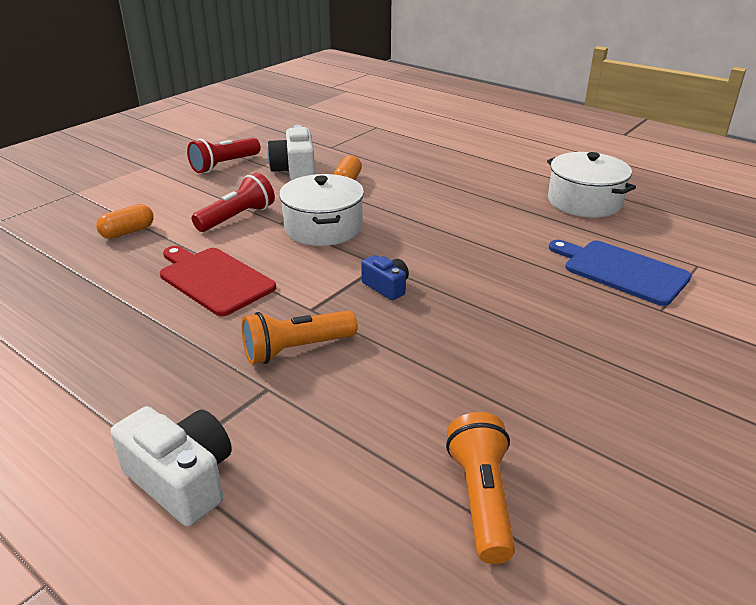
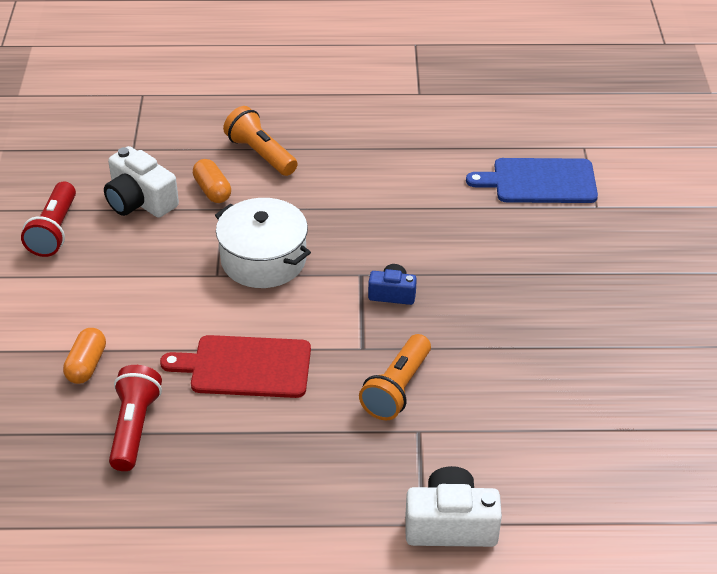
camera: 40 degrees left, 10 degrees up
red flashlight [192,173,275,232] -> red flashlight moved to [109,365,162,471]
orange flashlight [446,412,515,564] -> orange flashlight moved to [223,106,298,176]
white pot [547,152,636,218] -> none

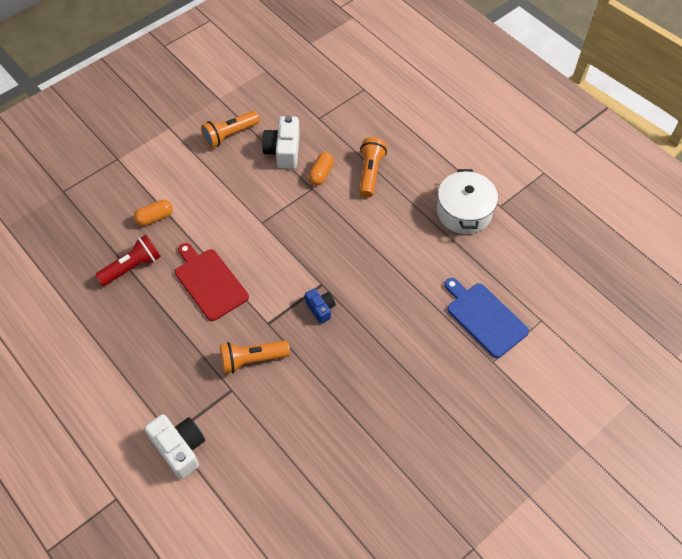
camera: 50 degrees right, 15 degrees up
red flashlight [21,182,76,257] -> orange flashlight [201,111,260,148]
white pot [215,198,311,288] -> white pot moved to [437,169,498,234]

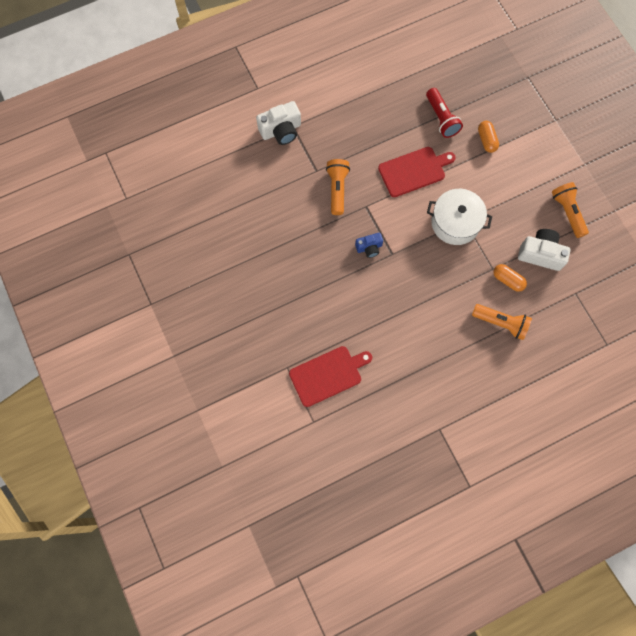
camera: 105 degrees right, 15 degrees up
white pot [437,169,498,234] -> white pot moved to [427,189,492,245]
blue cutting board [445,278,529,358] -> red cutting board [289,346,372,407]

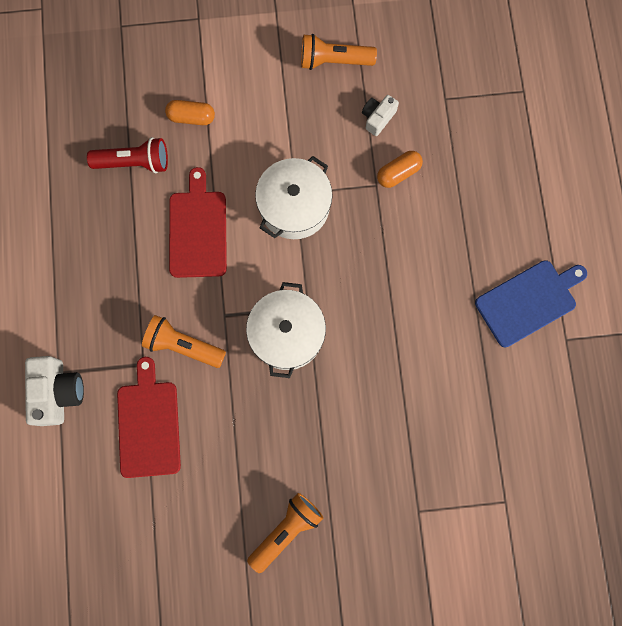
camera: 70 degrees left, 5 degrees up
red cutting board [289,346,372,407] -> red cutting board moved to [117,357,181,478]
blue camera [355,233,383,258] -> white pot [246,282,326,378]
orange flashlight [472,304,532,340] -> orange flashlight moved to [247,493,323,573]
white camera [518,229,571,271] -> white camera [362,95,399,136], size x0.60
none -> blue cutting board [475,260,587,347]

